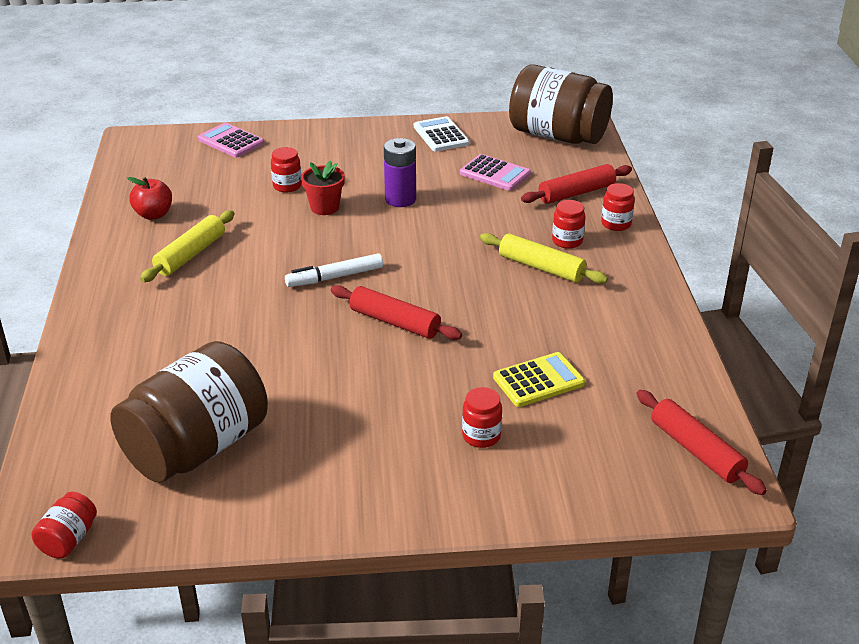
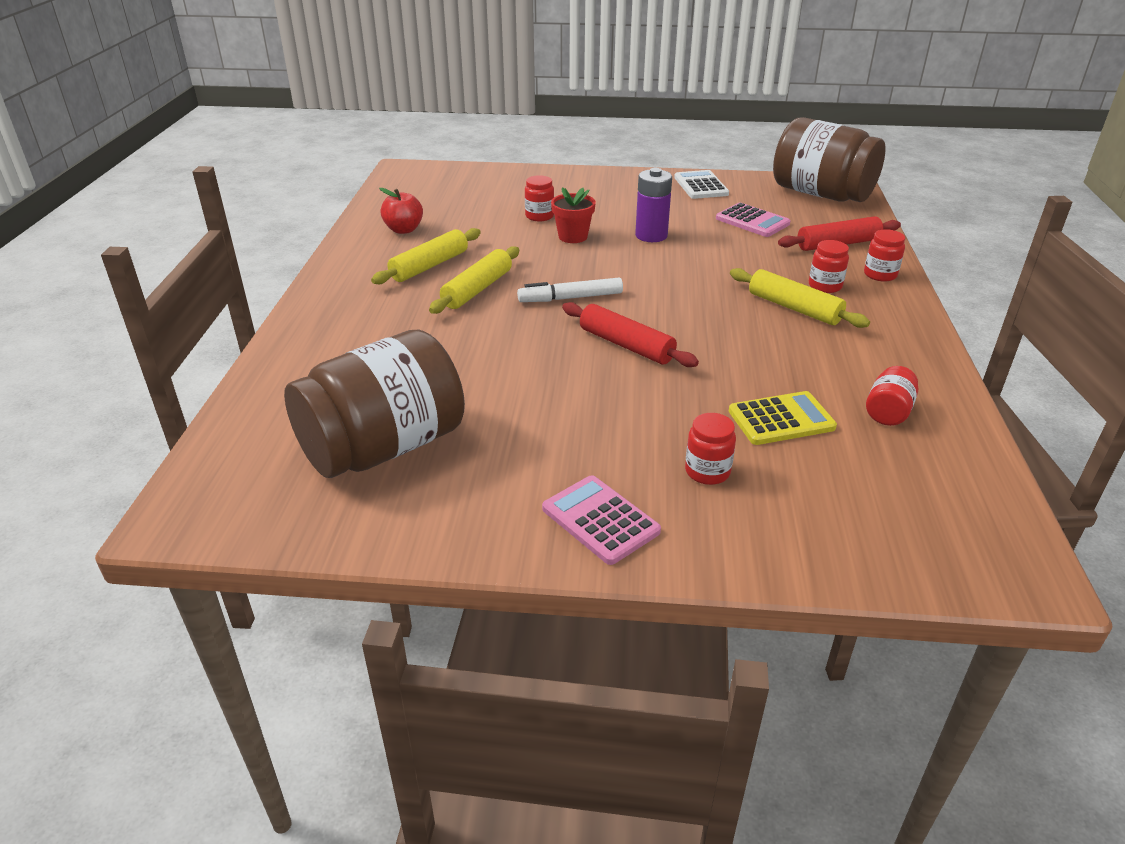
camera: 10 degrees right, 0 degrees up
red jar [31,492,97,558] -> red jar moved to [866,366,918,426]
pink calculator [198,123,264,158] -> pink calculator moved to [542,475,661,565]
red rolling pin [637,390,767,495] -> none
none -> yellow rolling pin [429,246,519,314]

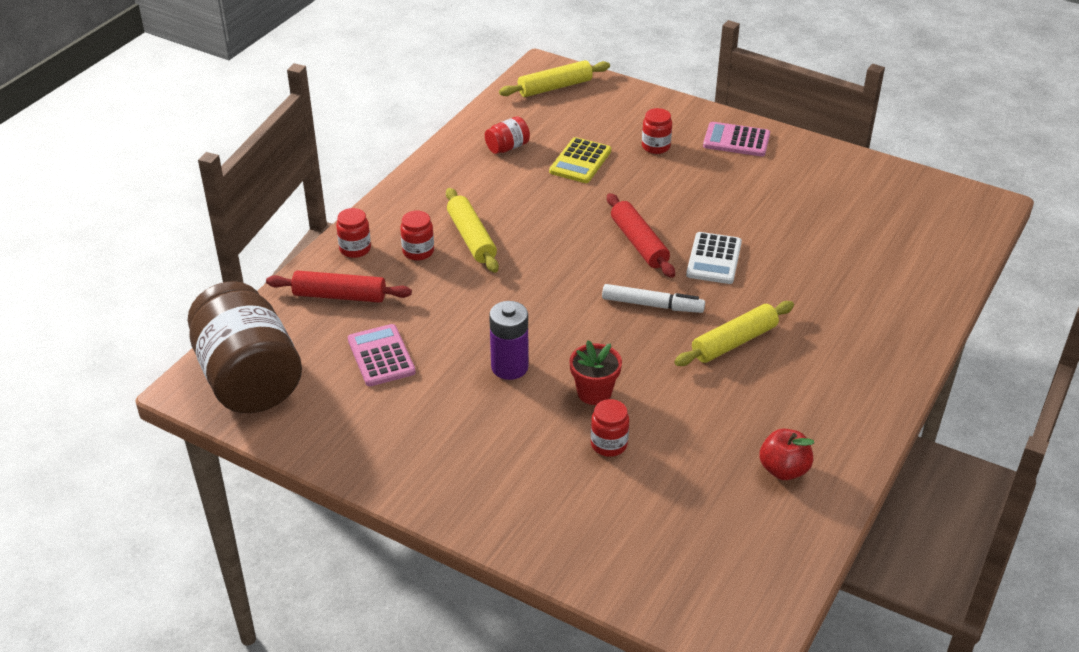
camera: 155 degrees left, 5 degrees up
brown jar [284,330,465,478] -> none
yellow rolling pin [371,228,481,284] -> yellow rolling pin moved to [499,60,610,97]
pink calculator [542,475,661,565] -> pink calculator turned 120 degrees clockwise [703,122,770,156]
white calculator [674,170,729,199] -> white calculator moved to [686,232,742,284]
yellow calculator [729,391,837,445] -> yellow calculator turned 75 degrees counterclockwise [549,137,611,183]

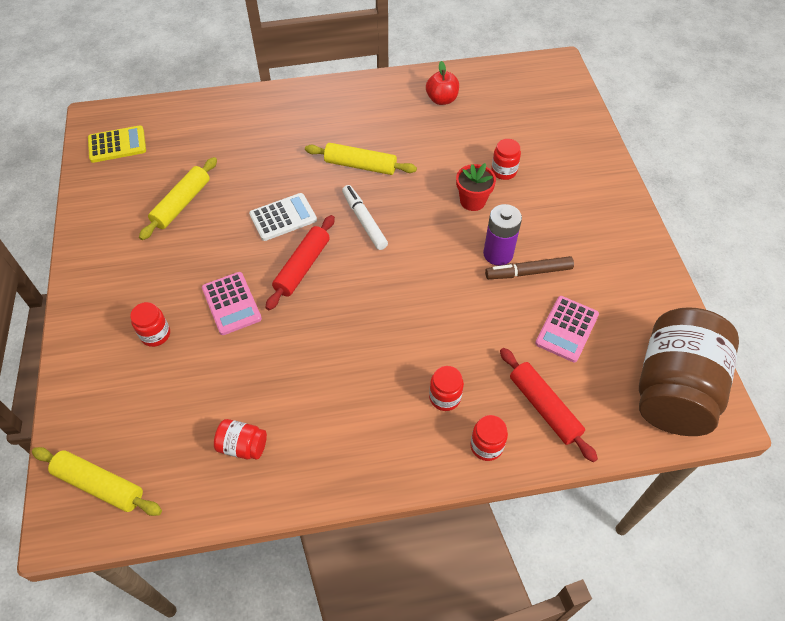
camera: 130 degrees left, 15 degrees up
yellow rolling pin [446,188,499,273] -> yellow rolling pin moved to [139,157,217,240]
yellow calculator [549,137,611,183] -> yellow calculator moved to [88,125,146,163]
pink calculator [703,122,770,156] -> pink calculator moved to [202,272,262,335]
none -> brown marker [485,256,574,279]

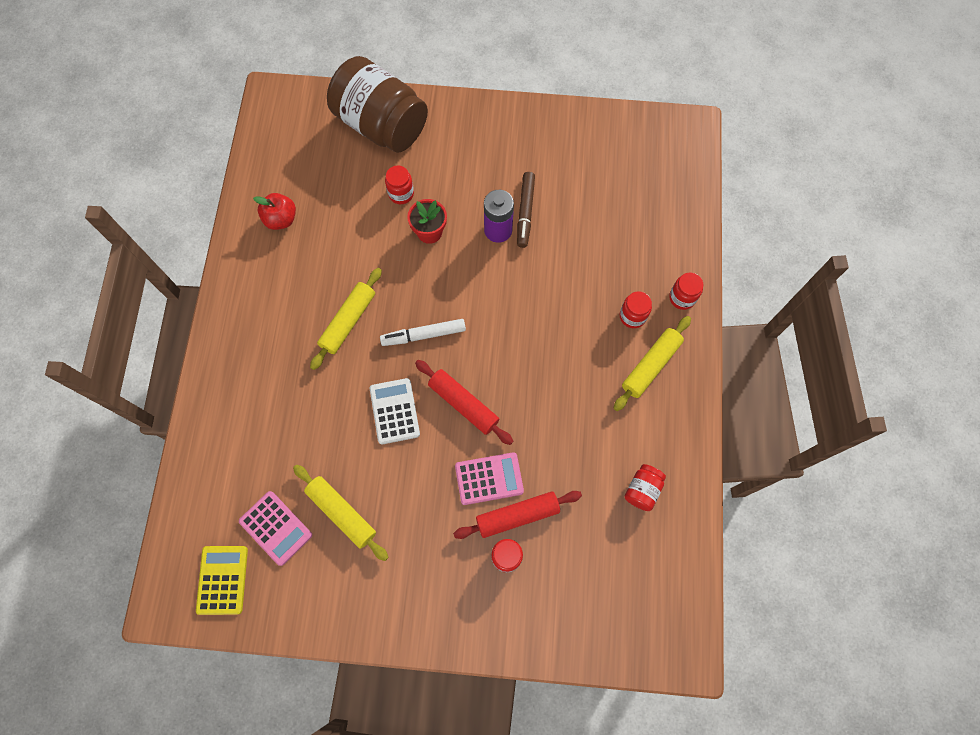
camera: 75 degrees left, 15 degrees up
yellow rolling pin [32,447,162,516] -> yellow rolling pin moved to [614,316,691,411]
red rolling pin [500,348,598,462] -> red rolling pin moved to [453,491,582,539]
pink calculator [535,296,599,362] -> pink calculator moved to [239,491,312,566]
brown jar [639,307,739,436] -> brown jar moved to [327,56,428,153]

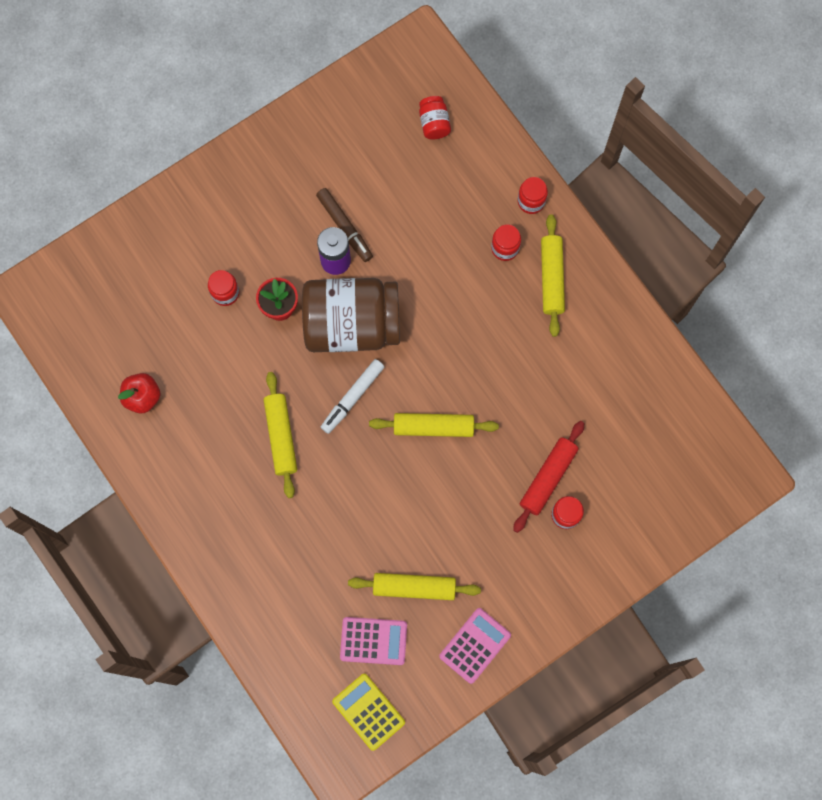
camera: 40 degrees left, 5 degrees up
brown jar [327,56,428,153] -> brown jar moved to [302,278,400,352]
white calculator [370,378,420,444] -> none
red rolling pin [415,360,513,445] -> yellow rolling pin [369,413,499,437]
pink calculator [455,452,524,505] -> pink calculator moved to [439,608,511,684]
red jar [625,464,666,511] -> red jar moved to [419,96,451,139]

